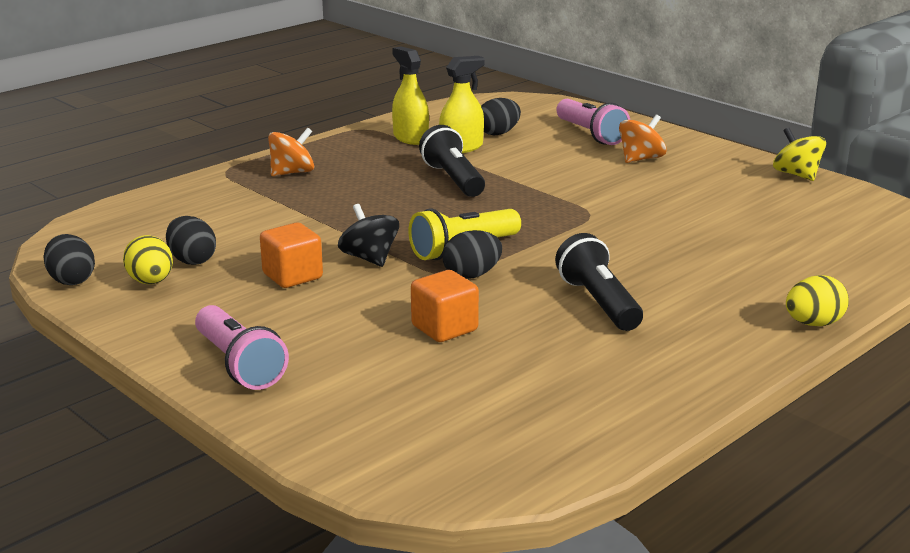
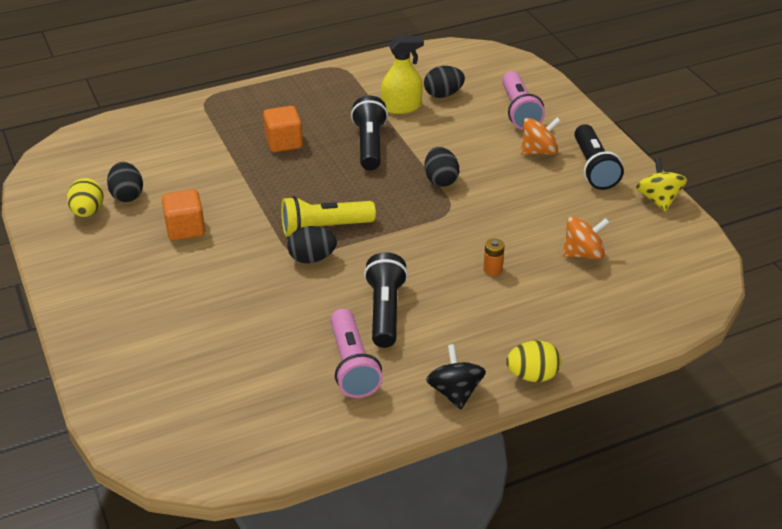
camera: 20 degrees right, 15 degrees up
black egg [43,234,95,285] -> black egg moved to [424,147,459,187]
pink flashlight [195,305,289,390] -> pink flashlight moved to [330,309,383,398]
orange spinning top [268,127,314,176] -> orange spinning top moved to [563,216,610,259]
black spinning top [338,204,399,267] -> black spinning top moved to [426,344,486,409]
yellow spray bottle [392,46,429,145] -> none
orange cube [411,270,479,342] -> orange cube moved to [263,106,303,152]
none -> orange battery [483,239,505,276]
none -> black flashlight [574,124,624,190]

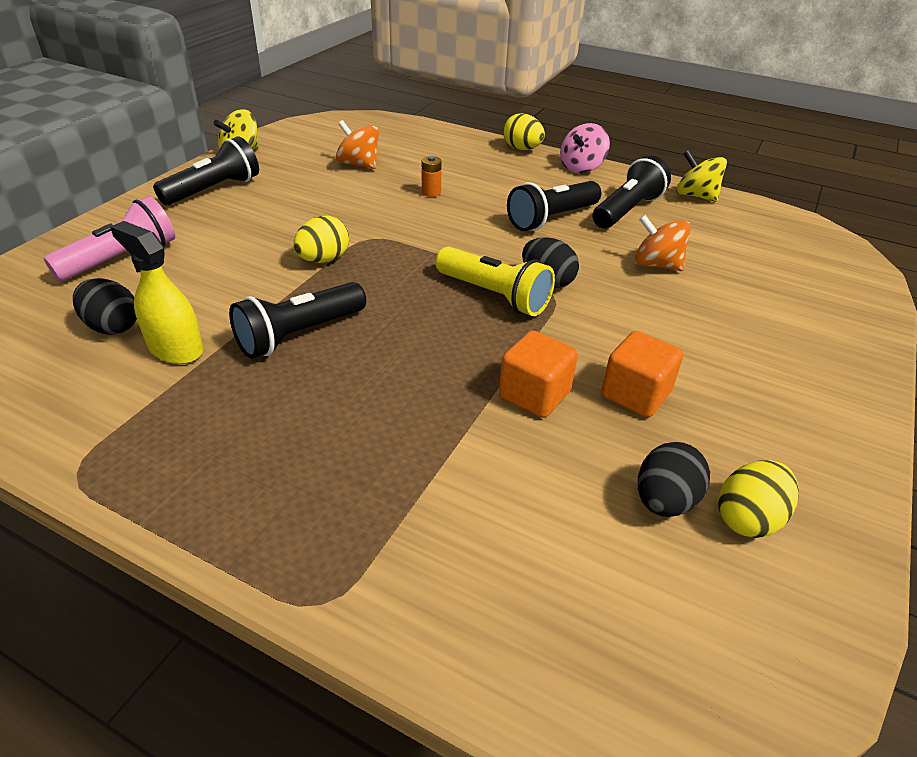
camera: 130 degrees left, 0 degrees up
orange cube [263,106,303,152] -> orange cube moved to [499,331,578,418]
pink flashlight [330,309,383,398] -> black flashlight [593,156,671,228]
black egg [424,147,459,187] -> yellow egg [293,216,349,263]
black spinning top [426,344,486,409] -> pink spinning top [560,123,610,173]
orange spinning top [521,117,561,155] -> orange spinning top moved to [634,215,691,271]
none -> yellow spinning top [676,150,727,202]

